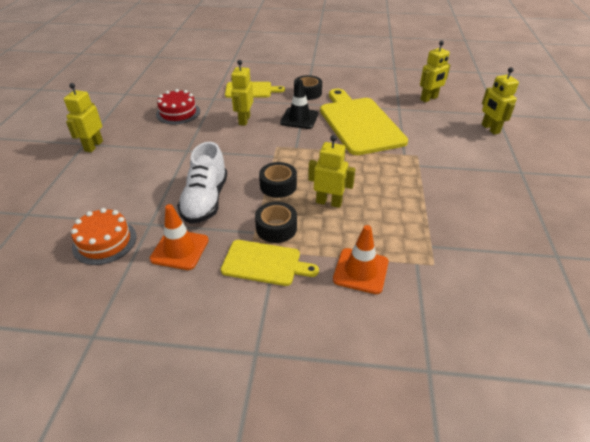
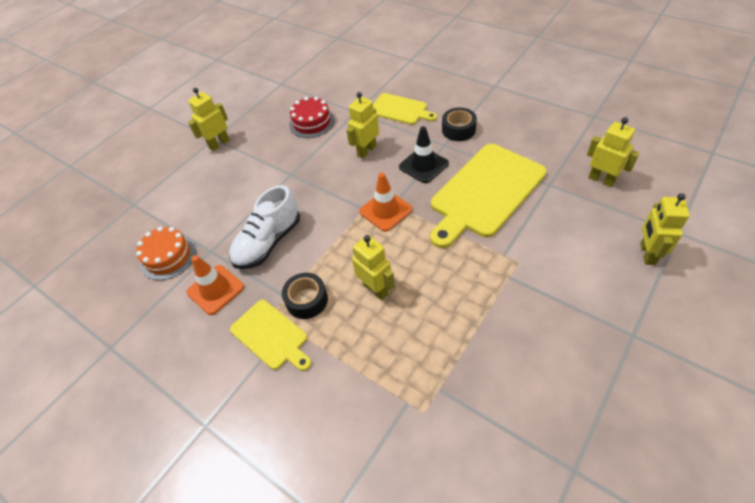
camera: 35 degrees right, 10 degrees up
black tape [259,162,297,198] -> none
yellow cutting board [320,89,408,155] -> yellow cutting board turned 150 degrees counterclockwise [430,144,547,248]
orange traffic cone [333,225,389,294] -> orange traffic cone moved to [359,173,412,232]
yellow robot [420,41,450,102] -> yellow robot turned 135 degrees counterclockwise [587,117,639,187]

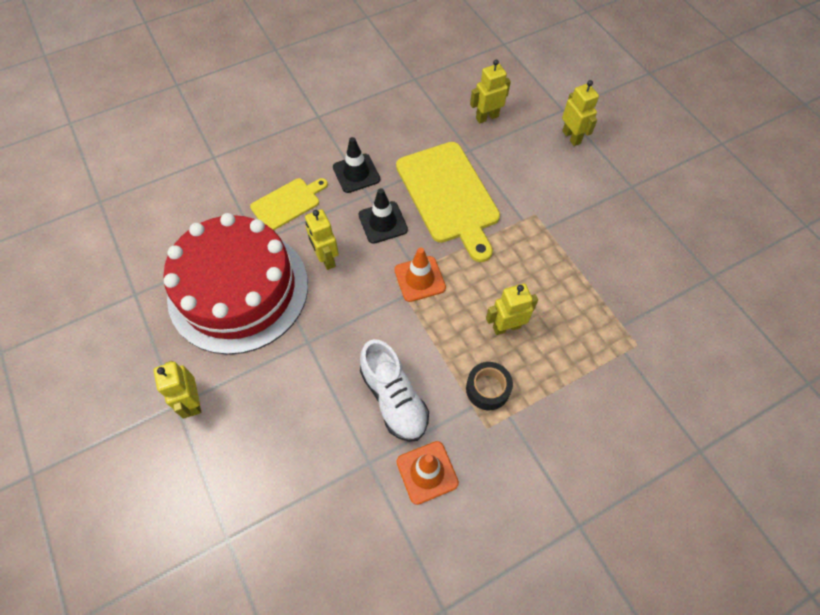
camera: 70 degrees left, 10 degrees up
orange cake [136,227,196,280] -> none
yellow cutting board [230,300,311,371] -> none
red cake [289,97,335,138] -> red cake [163,213,308,355], size x2.37
black tape [442,107,477,141] -> black traffic cone [333,137,380,193]
yellow robot [640,193,690,265] -> yellow robot turned 150 degrees counterclockwise [562,80,599,146]

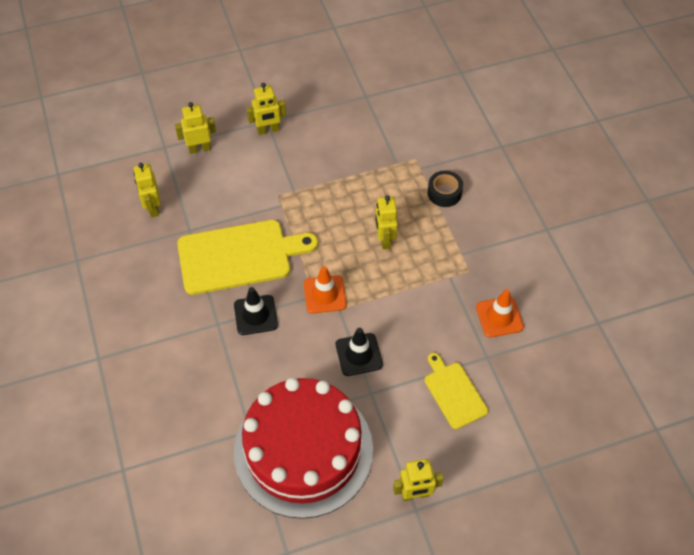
camera: 80 degrees left, 5 degrees down
yellow cutting board [250,178,328,230] -> yellow cutting board moved to [425,353,488,429]
yellow robot [305,209,339,270] -> yellow robot moved to [247,83,286,135]
black traffic cone [333,137,380,193] -> black traffic cone moved to [336,328,383,376]
white shoe [360,339,429,442] -> none
black tape [466,362,513,410] -> black tape moved to [427,171,463,207]

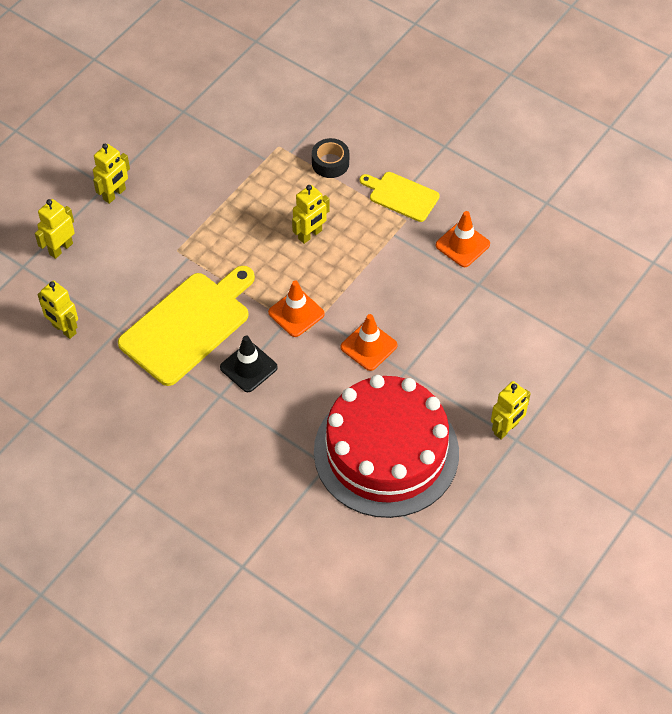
camera: 35 degrees left, 0 degrees up
black traffic cone [336,328,383,376] -> orange traffic cone [341,314,398,371]
yellow robot [375,196,398,249] -> yellow robot turned 90 degrees counterclockwise [292,185,330,244]
yellow cutting board [425,353,488,429] -> yellow cutting board moved to [360,172,440,222]

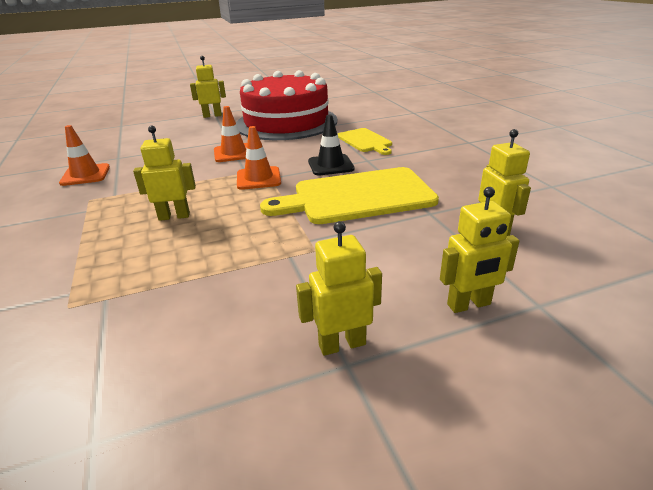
camera: 145 degrees left, 25 degrees down
black tape [312,138,349,178] -> none
yellow cutting board [360,172,440,222] -> yellow cutting board moved to [338,128,392,155]

